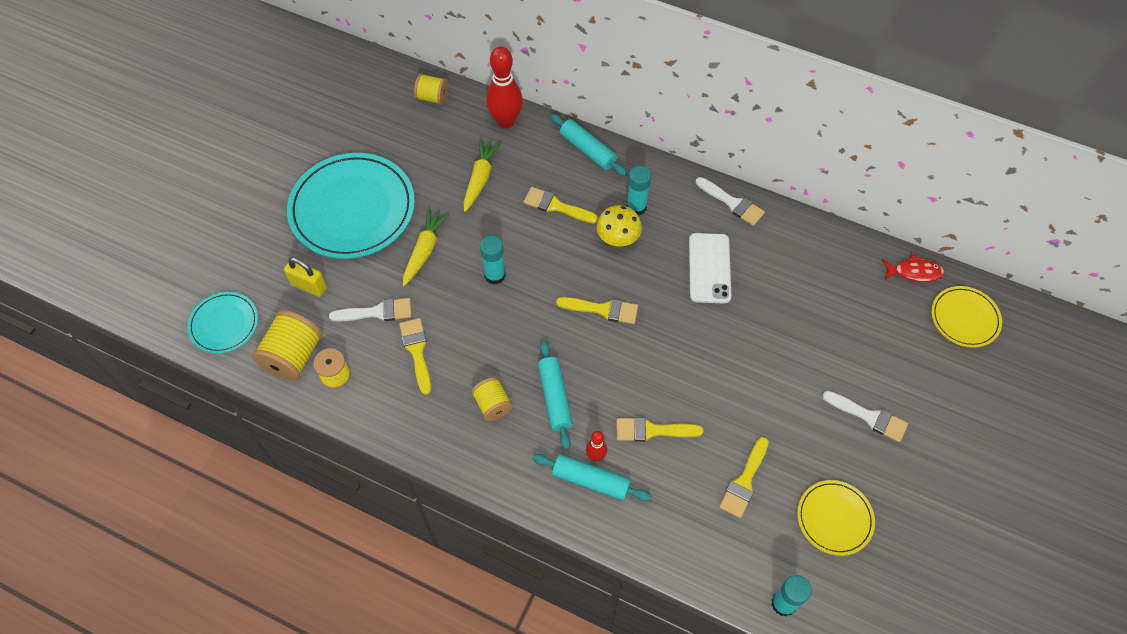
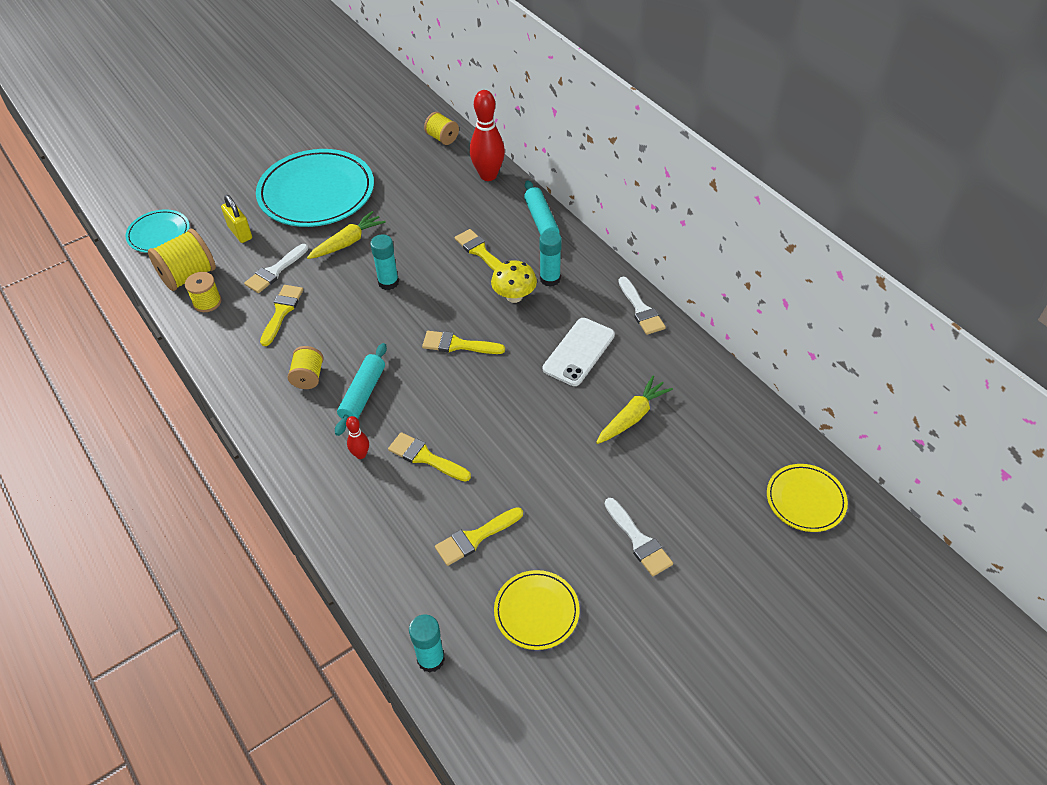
camera: 30 degrees right, 10 degrees down
white brush [329,298,411,322] -> white brush turned 105 degrees clockwise [244,244,308,293]
yellow carrot [463,139,501,212] -> yellow carrot moved to [596,376,673,444]
turquoise rolling pin [533,454,651,501] -> none
yellow brush [556,297,638,324] -> yellow brush turned 150 degrees clockwise [422,331,505,354]
red fish [882,254,944,282] -> none

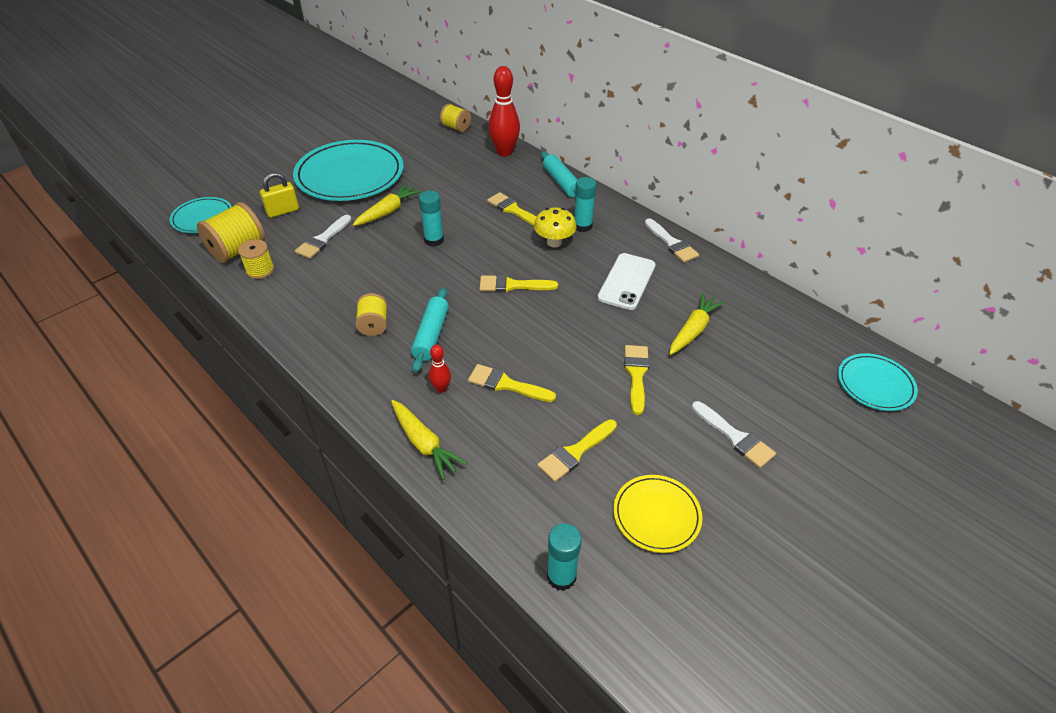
camera: 10 degrees left, 5 degrees down
yellow padlock [221,195,252,243] -> yellow padlock turned 75 degrees counterclockwise [260,172,299,218]
yellow brush [260,285,303,346] -> yellow brush moved to [624,345,649,415]
yellow plate [767,464,848,532] -> turquoise plate [838,353,918,411]
none -> yellow carrot [391,400,467,480]

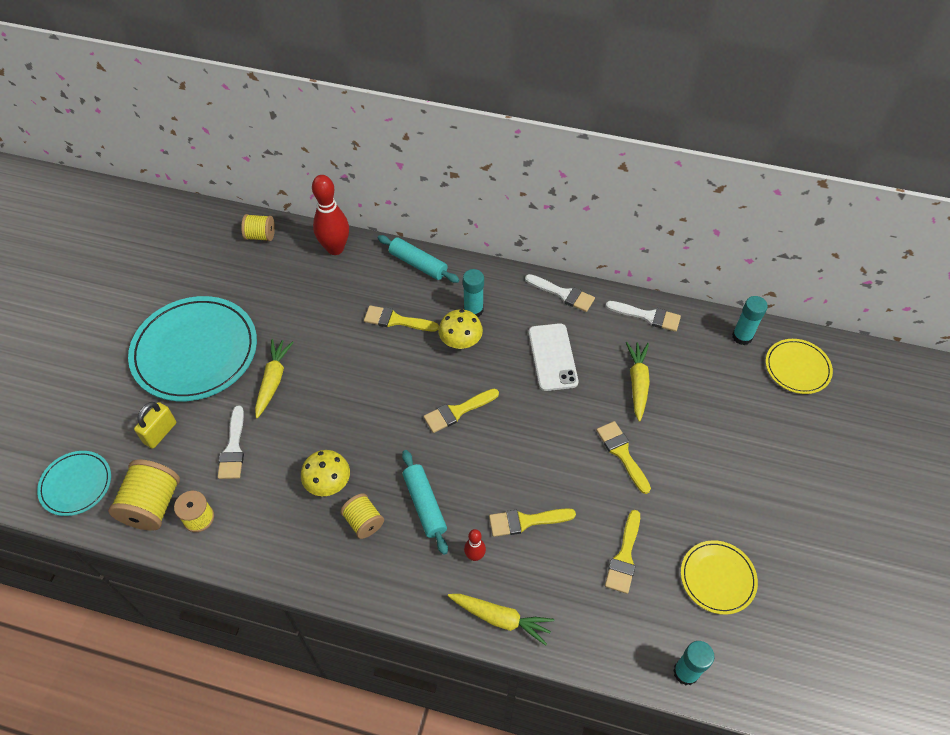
camera: 30 degrees left, 10 degrees up
turquoise glue stick [419,191,444,247] -> turquoise glue stick moved to [732,296,768,345]
white brush [692,401,776,468] -> white brush moved to [606,301,681,332]
turquoise plate [838,353,918,411] -> yellow plate [766,339,833,394]
none -> yellow mushroom [301,450,350,496]

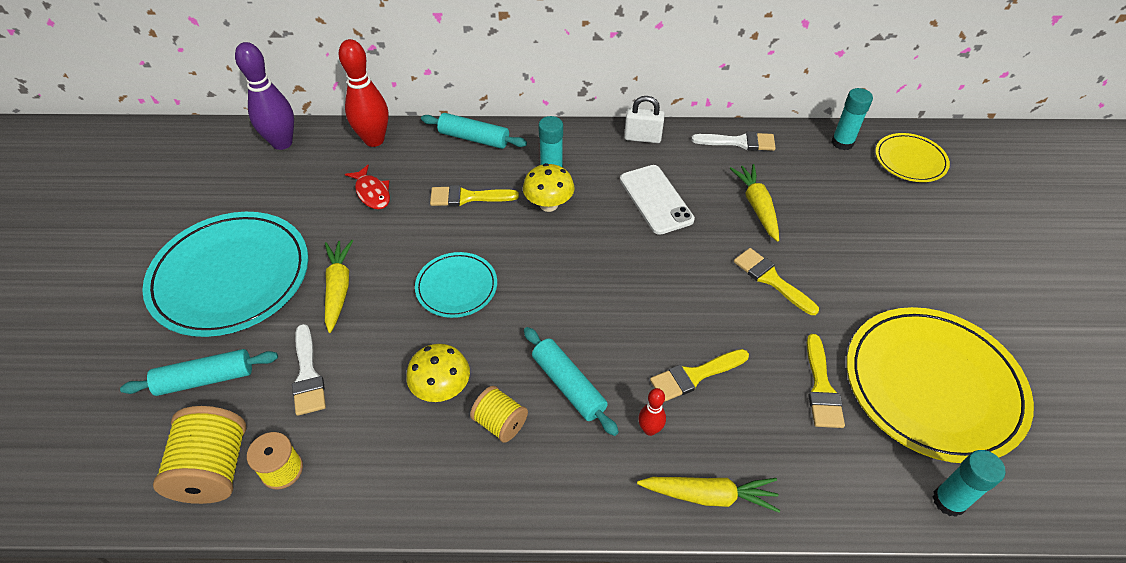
camera: 15 degrees left, 5 degrees down
turquoise plate [37,451,111,516] -> turquoise plate moved to [415,252,497,318]
yellow padlock [134,402,176,449] -> turquoise rolling pin [120,349,278,396]
yellow spool [241,214,275,241] -> purple bowling pin [235,42,294,150]
yellow brush [424,389,499,433] -> none
white brush [525,274,595,312] -> white padlock [624,96,665,143]
yellow plate [681,540,758,615] -> yellow plate [847,307,1034,463], size x1.94
none -> red fish [345,165,390,209]

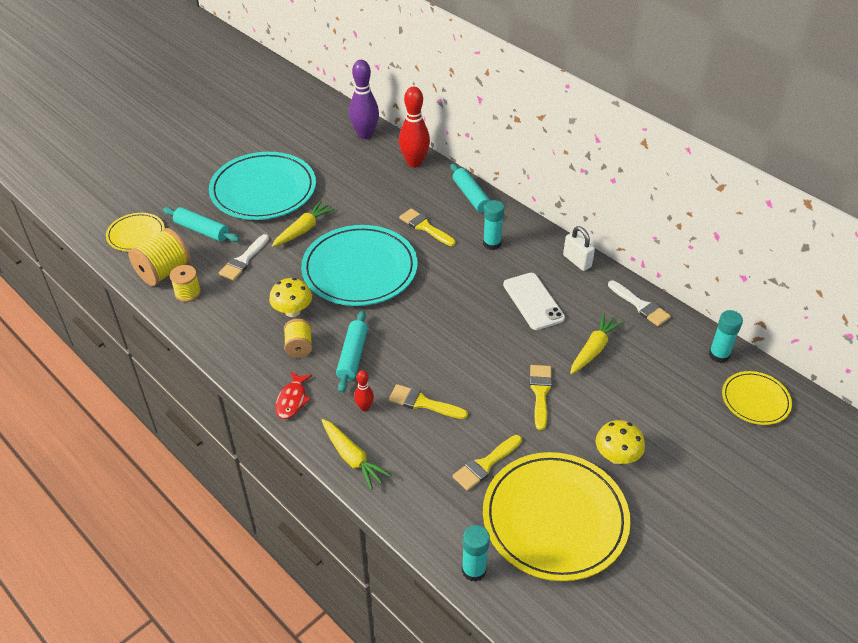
camera: 45 degrees right, 5 degrees down
red fish [345,165,390,209] -> red fish moved to [275,371,312,419]
turquoise plate [415,252,497,318] -> turquoise plate [301,225,418,306], size x1.94
yellow mushroom [523,163,575,212] -> yellow mushroom moved to [596,420,645,464]
white phone [620,165,695,235] -> white phone turned 45 degrees counterclockwise [503,273,565,330]
none -> yellow plate [106,213,165,251]

